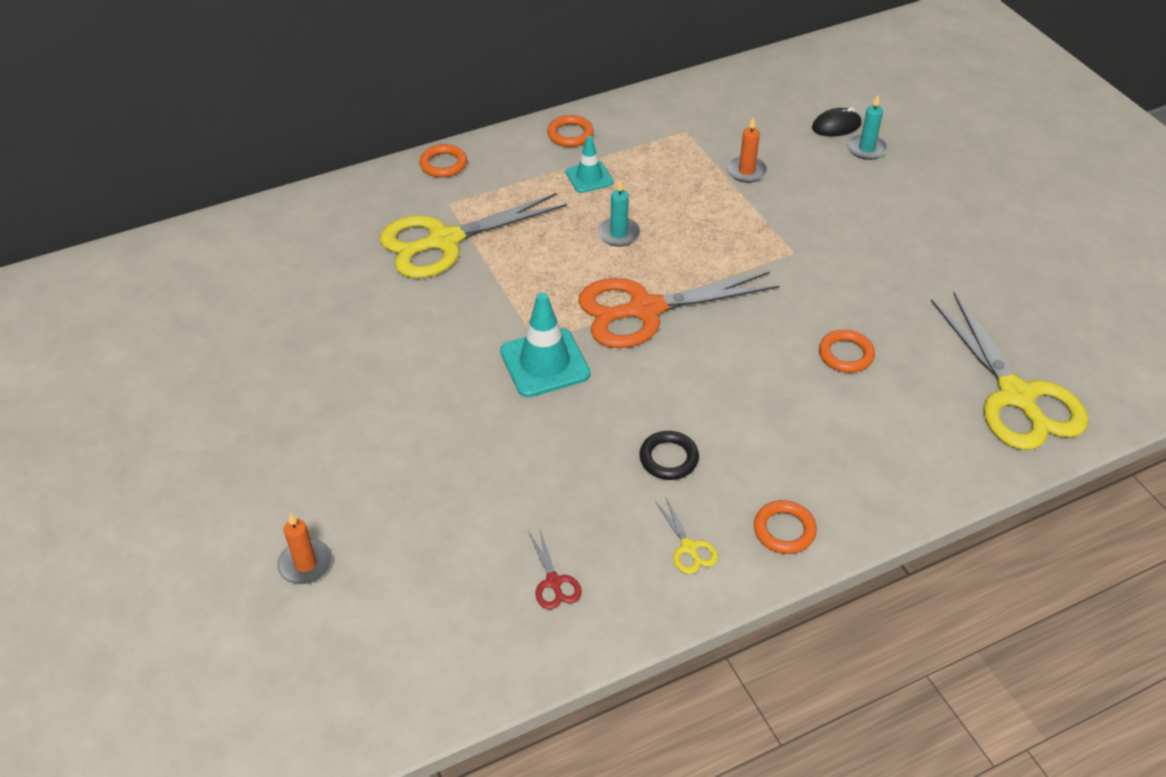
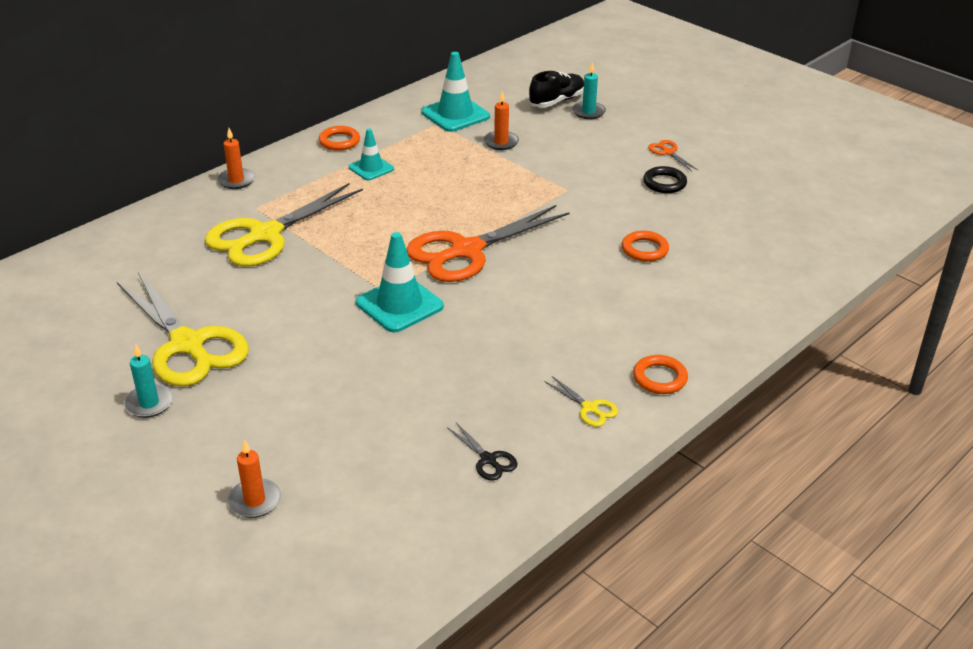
camera: 20 degrees left, 10 degrees down
orange ring [419,144,467,178] -> orange candle [217,128,255,189]
red scissors [528,527,582,610] -> black scissors [447,423,517,481]
turquoise candle [598,180,641,246] -> turquoise candle moved to [124,343,173,418]
black ring [639,431,699,480] -> black ring moved to [643,166,687,193]
black mouse [812,107,862,137] -> black shoe [529,71,584,108]
yellow scissors [931,292,1089,450] -> yellow scissors moved to [117,272,249,387]
none -> turquoise traffic cone [421,52,490,132]
none -> orange scissors [648,140,698,171]

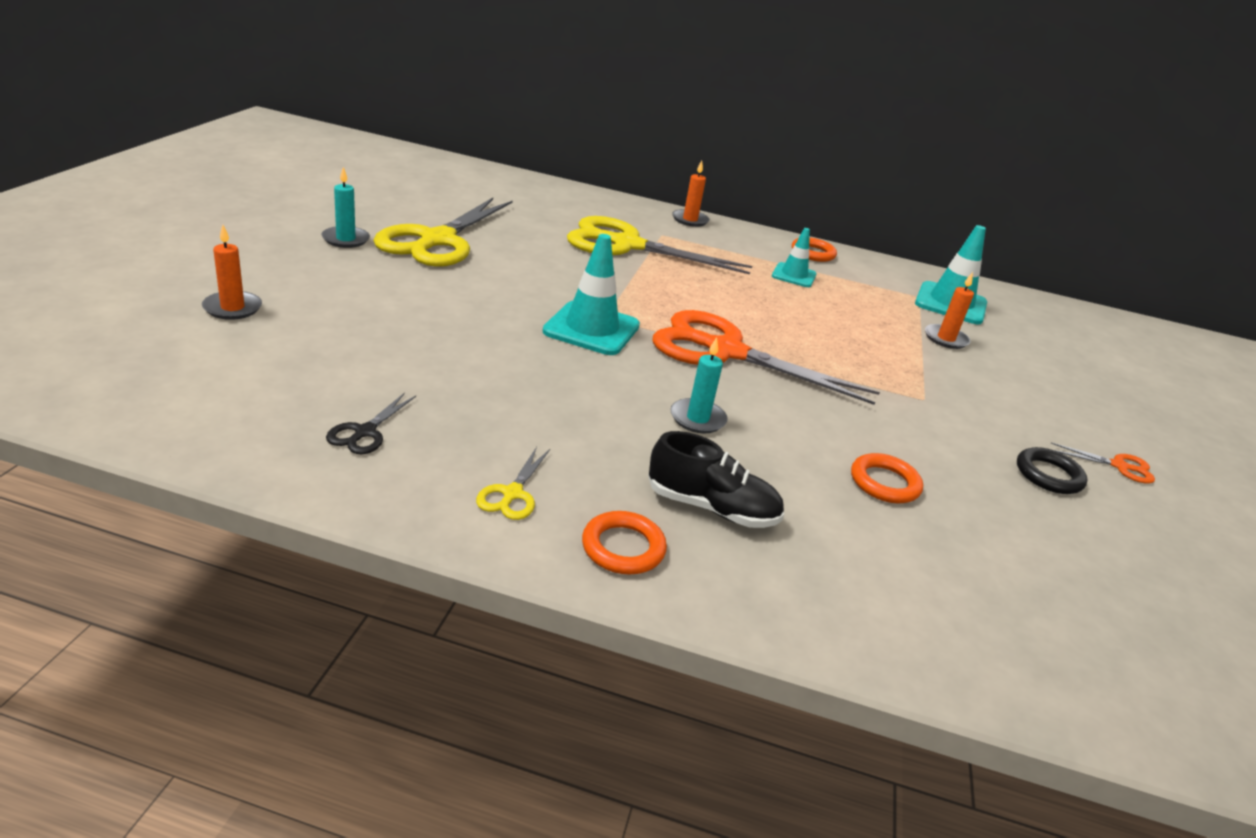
camera: 55 degrees right, 5 degrees down
black shoe [529,71,584,108] -> black shoe moved to [648,431,784,528]
turquoise candle [572,62,606,119] -> turquoise candle moved to [670,337,728,433]
orange scissors [648,140,698,171] -> orange scissors turned 75 degrees clockwise [1051,443,1155,484]

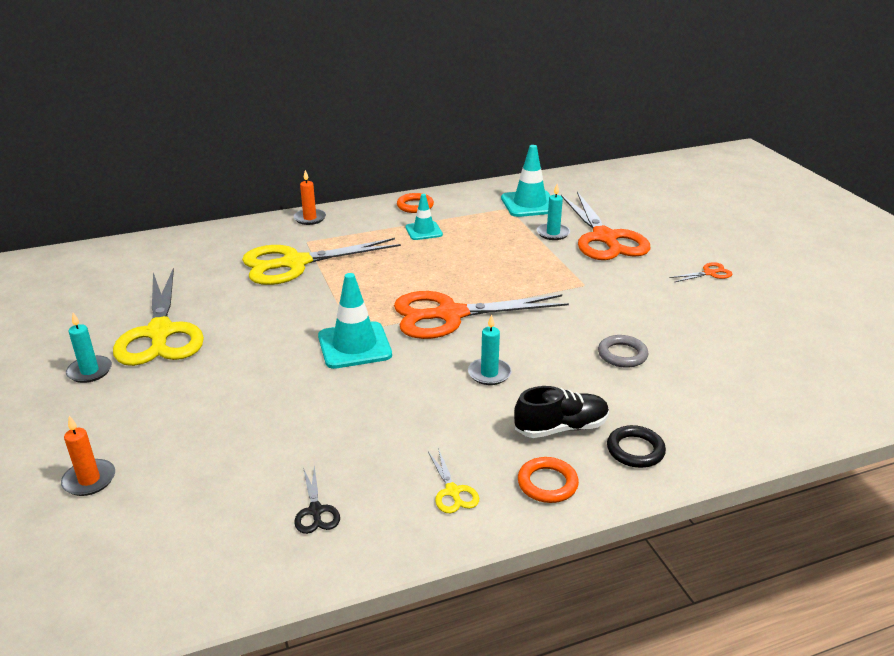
camera: 30 degrees left, 0 degrees up
orange ring [851,453,923,503] -> grey ring [598,335,648,368]
orange candle [925,272,974,349] -> turquoise candle [537,184,570,240]
black ring [1017,447,1088,494] -> black ring moved to [607,425,666,468]
none -> orange scissors [561,192,650,260]

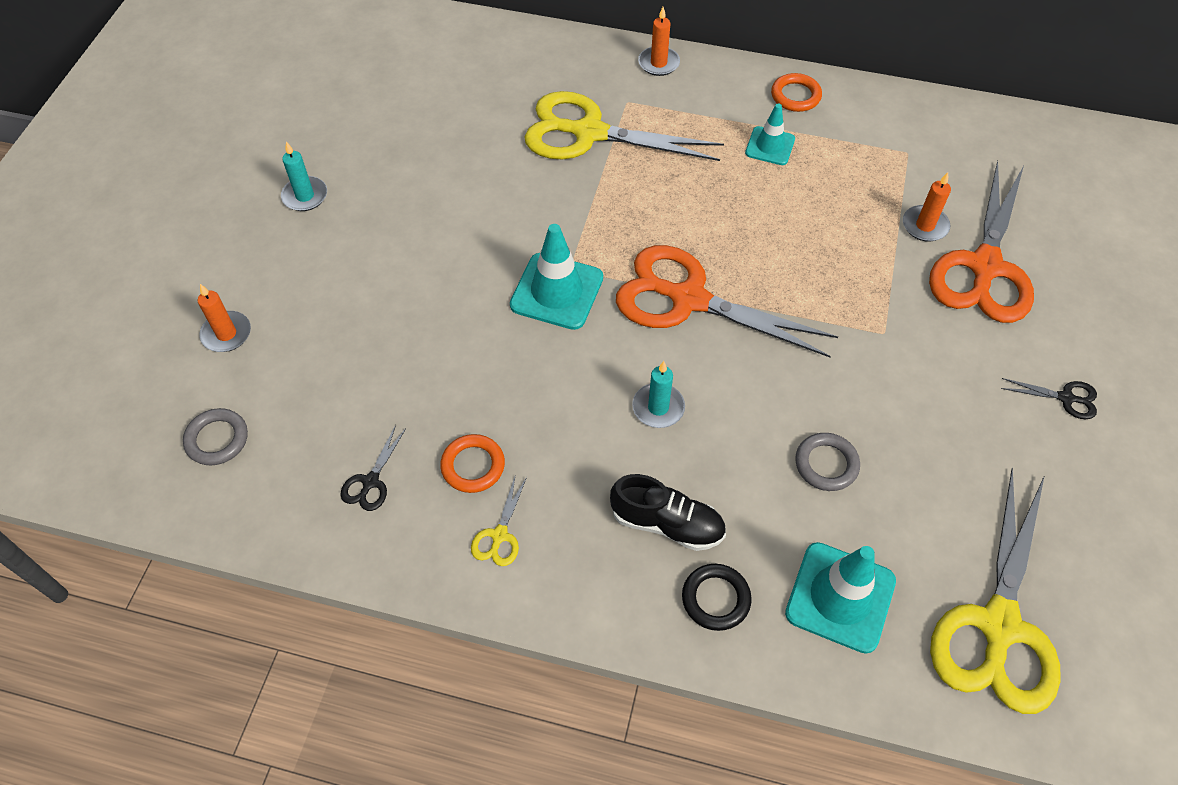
camera: 35 degrees right, 25 degrees up
yellow scissors [113,267,204,366] -> yellow scissors moved to [930,468,1061,714]
turquoise traffic cone [501,145,551,217] -> turquoise traffic cone moved to [785,542,896,654]
orange ring [518,457,579,503] -> orange ring moved to [440,434,505,493]
turquoise candle [537,184,570,240] -> orange candle [903,172,951,242]
orange scissors [670,262,732,282] -> black scissors [1001,378,1097,419]
none -> grey ring [183,408,248,465]

